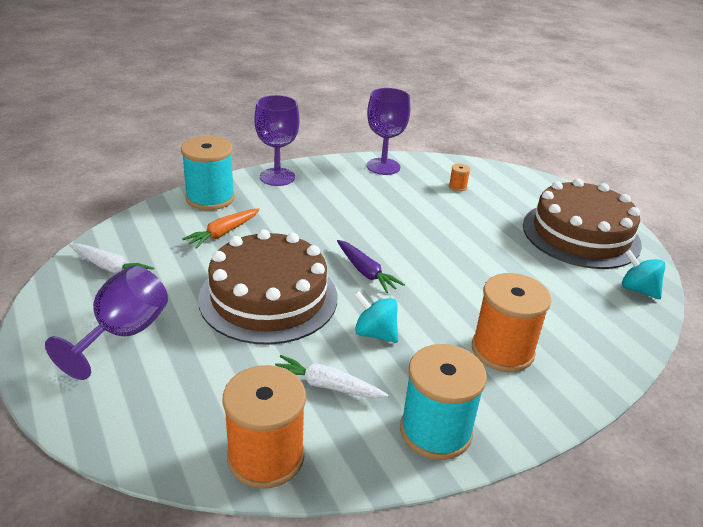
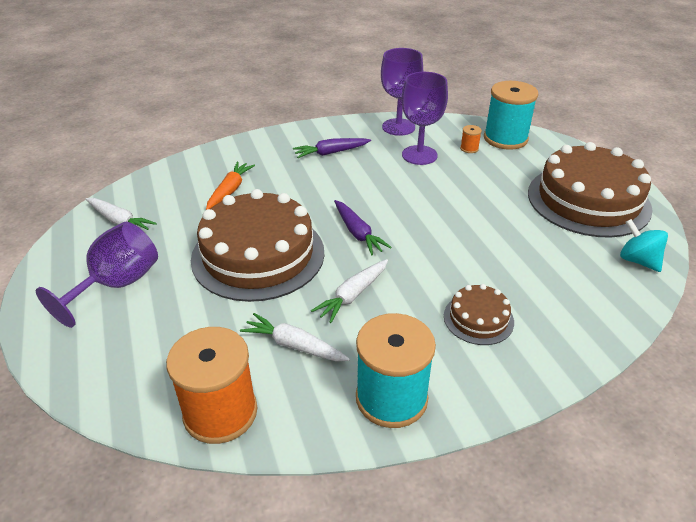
camera: 10 degrees right, 5 degrees up
turquoise spool [181,136,235,210] -> turquoise spool moved to [484,81,538,150]
orange carrot [182,208,260,249] -> orange carrot turned 150 degrees clockwise [206,162,255,210]
purple goblet [254,95,299,186] -> purple goblet moved to [402,72,448,165]
turquoise spinning top [354,291,398,343] -> white carrot [311,259,388,323]
orange spool [472,273,551,372] -> brown cake [444,284,514,345]
none -> purple carrot [293,138,371,158]

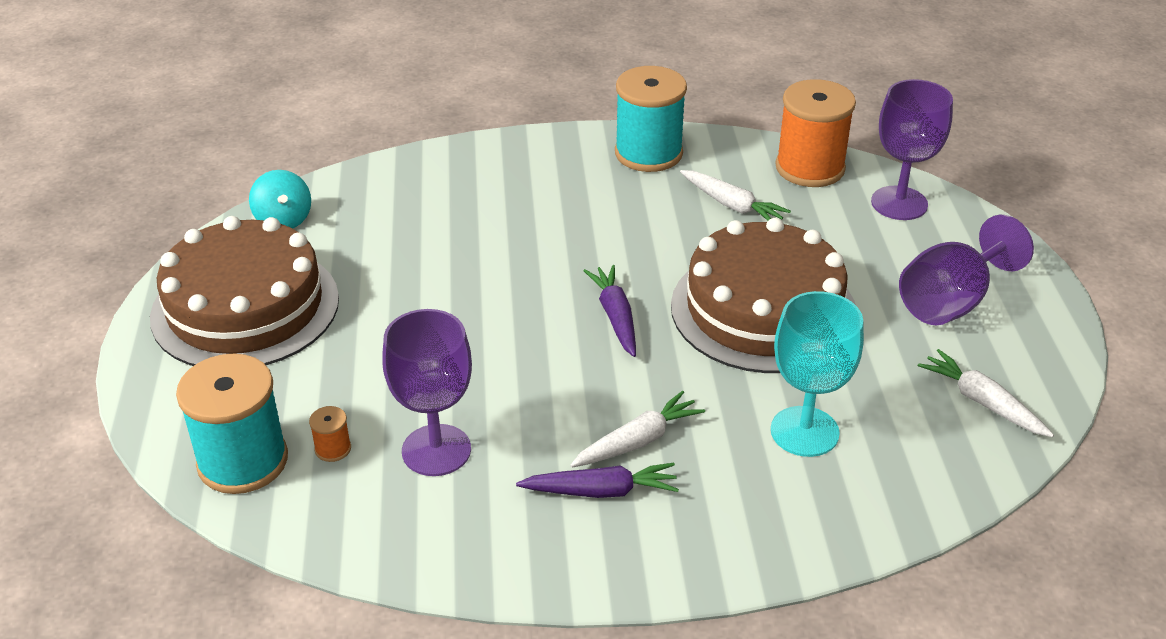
camera: 165 degrees left, 0 degrees up
orange carrot [206,162,255,210] -> turquoise goblet [771,291,864,457]
white carrot [311,259,388,323] -> white carrot moved to [570,391,705,468]
purple goblet [381,48,423,136] -> purple goblet moved to [871,79,953,220]
brown cake [444,284,514,345] -> none

